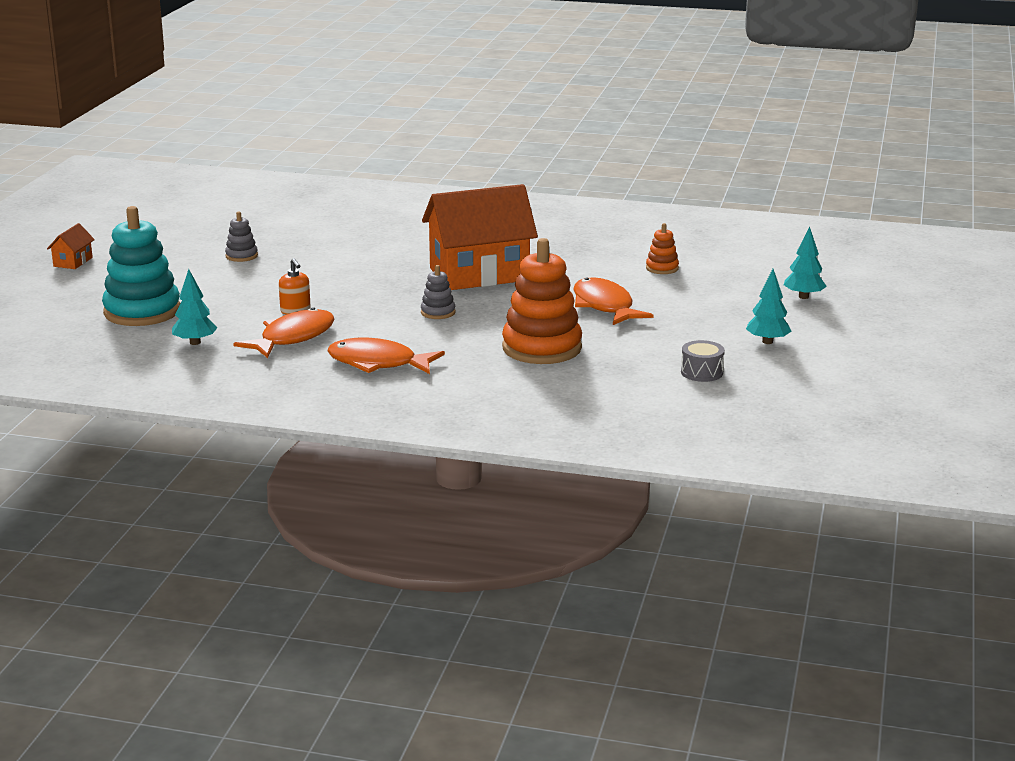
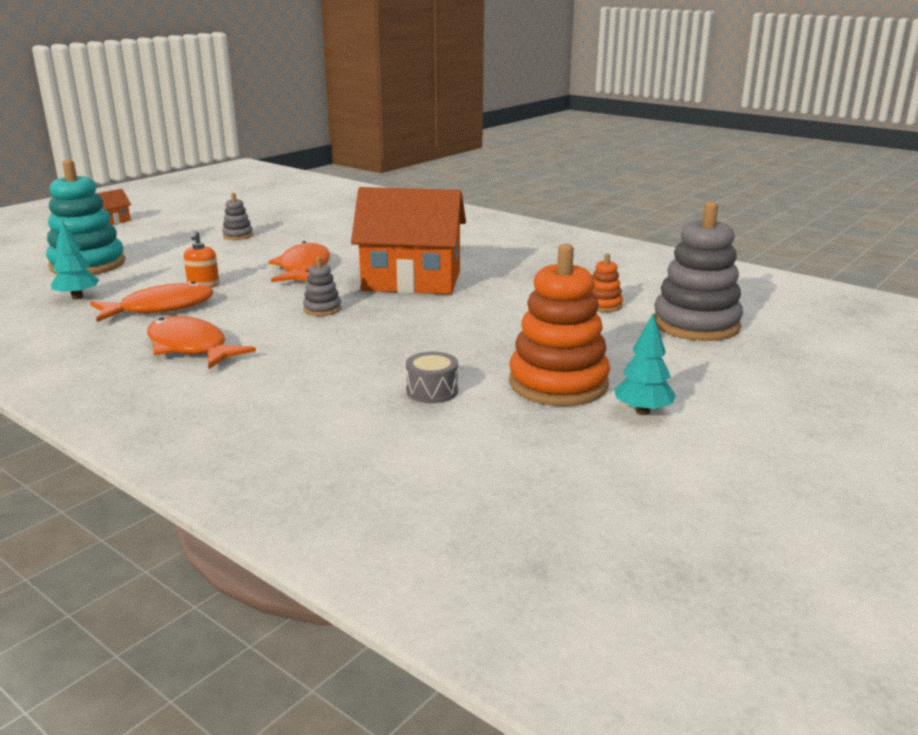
camera: 25 degrees right, 0 degrees up
orange stacking toy [502,238,582,364] -> orange stacking toy moved to [509,244,610,406]
orange fish [573,277,654,325] -> orange fish moved to [268,241,330,282]
grey drum [681,340,725,382] -> grey drum moved to [406,352,458,403]
turquoise tree [784,227,827,299] -> none
none -> grey stacking toy [654,201,743,341]

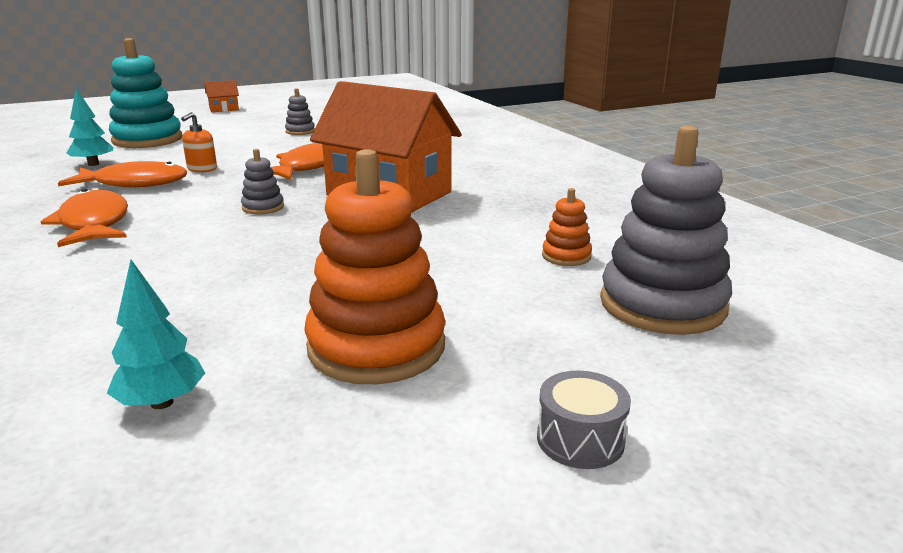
camera: 25 degrees right, 0 degrees up
grey drum [406,352,458,403] -> grey drum moved to [537,371,631,469]
turquoise tree [614,314,676,415] -> turquoise tree moved to [107,260,205,409]

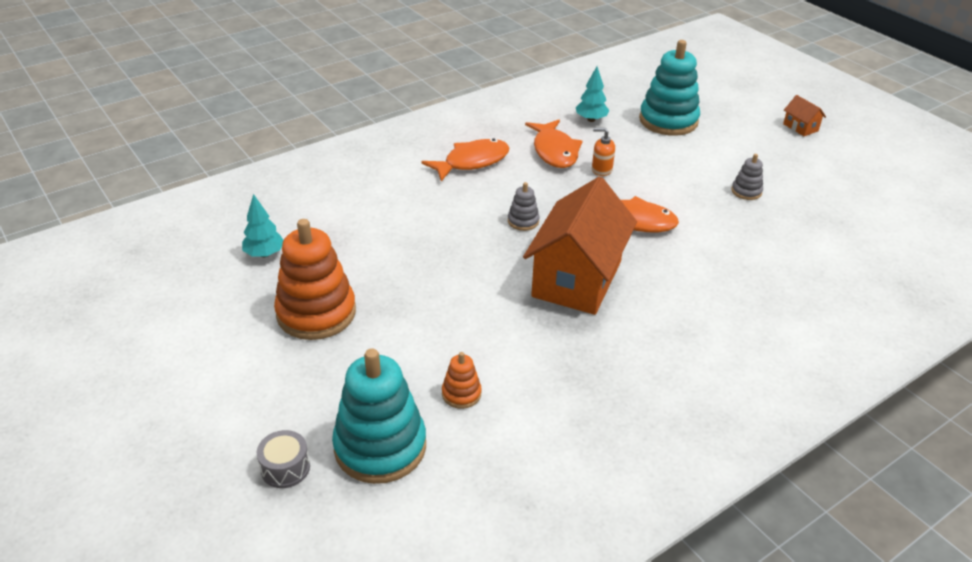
camera: 80 degrees right, 15 degrees up
grey drum [537,371,631,469] -> grey drum moved to [257,430,310,488]
grey stacking toy [600,125,732,335] -> turquoise stacking toy [332,349,426,484]

